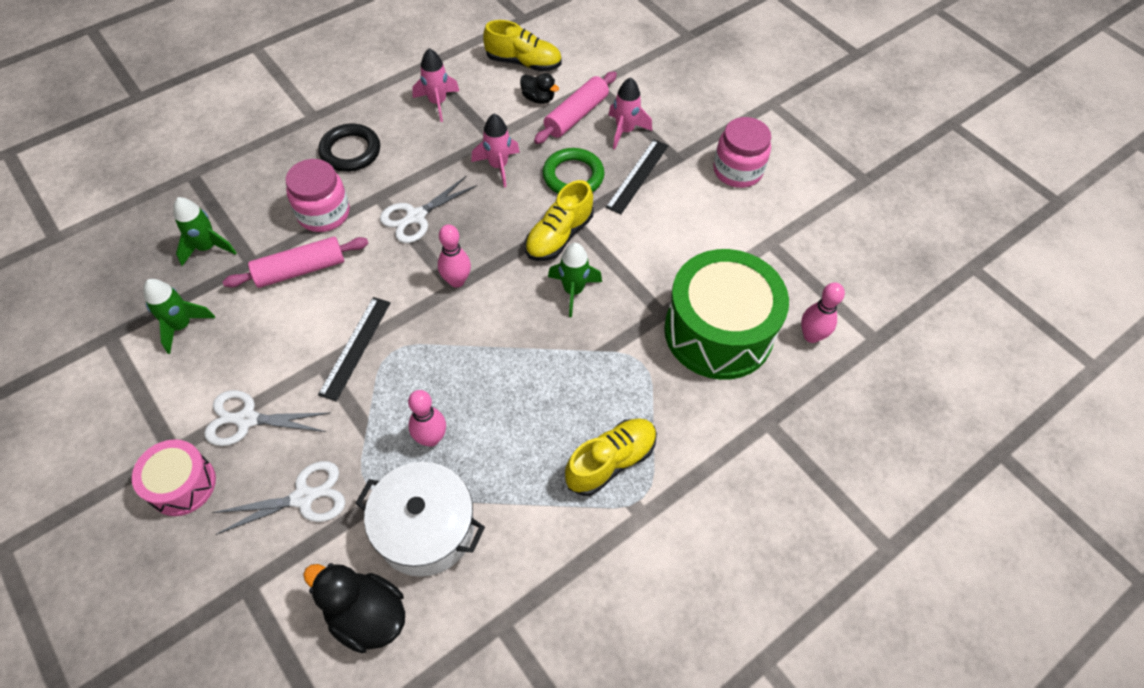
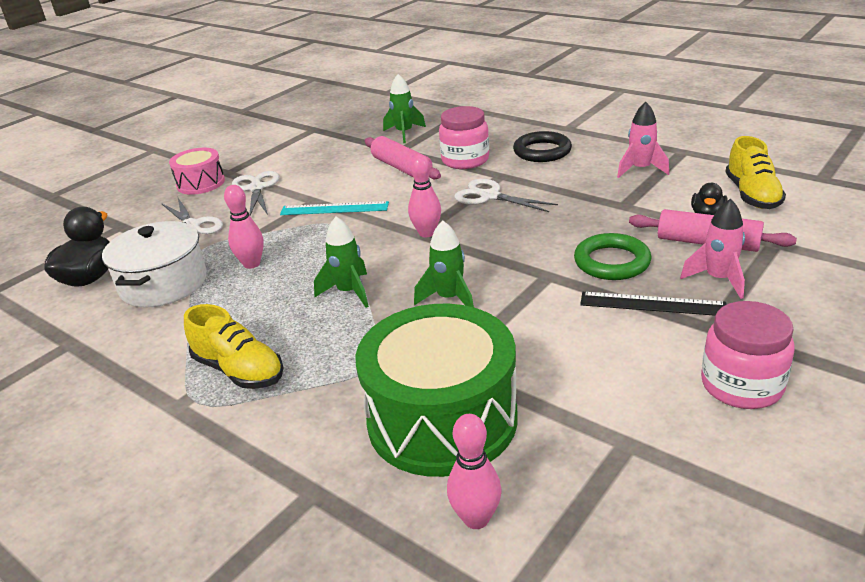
camera: 80 degrees right, 25 degrees down
green rocket [143,279,215,354] -> green rocket moved to [314,217,369,308]
black ruler [318,297,391,401] -> turquoise ruler [280,201,389,215]
pink rocket [471,114,520,187] -> none
yellow shoe [525,180,594,261] -> none

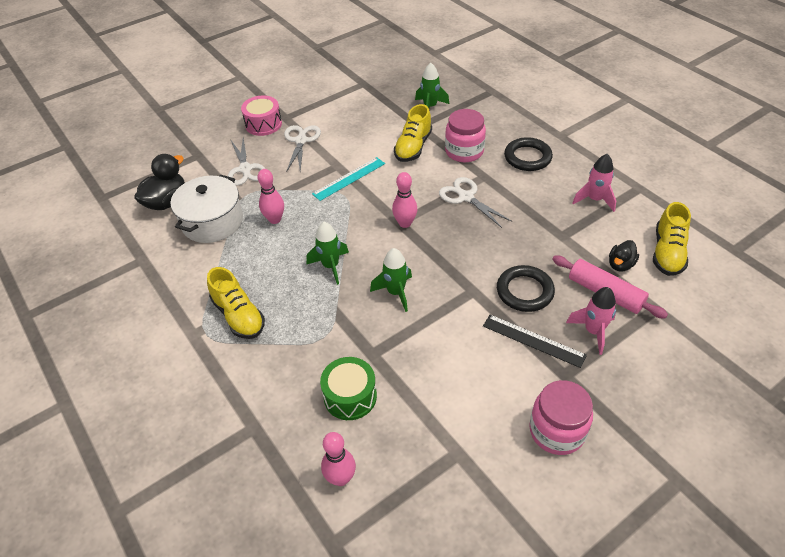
camera: 15 degrees right, 15 degrees up
turquoise ruler [280,201,389,215] -> turquoise ruler turned 60 degrees counterclockwise [312,157,385,201]
green drum [356,304,518,477] -> green drum [320,357,377,420], size x0.53
pink rolling pin [365,136,441,180] -> yellow shoe [394,104,432,162]
green ring [574,233,651,280] -> black ring [497,265,555,312]

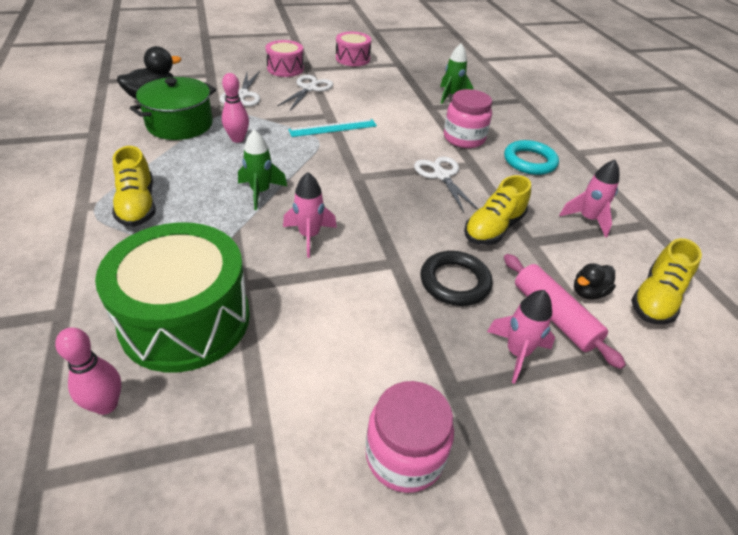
camera: 15 degrees right, 5 degrees down
white pot [170,175,243,243] -> green pot [130,77,216,140]
green drum [320,357,377,420] -> green drum [95,222,250,372], size x1.90
green rocket [370,248,412,312] -> pink rocket [283,172,337,258]
pink bowling pin [392,172,418,228] -> none
yellow shoe [394,104,432,162] -> yellow shoe moved to [464,175,531,245]
black ruler [483,315,587,368] -> none
black ring [504,137,553,171] -> turquoise ring [504,140,559,175]
none -> pink drum [336,32,371,66]

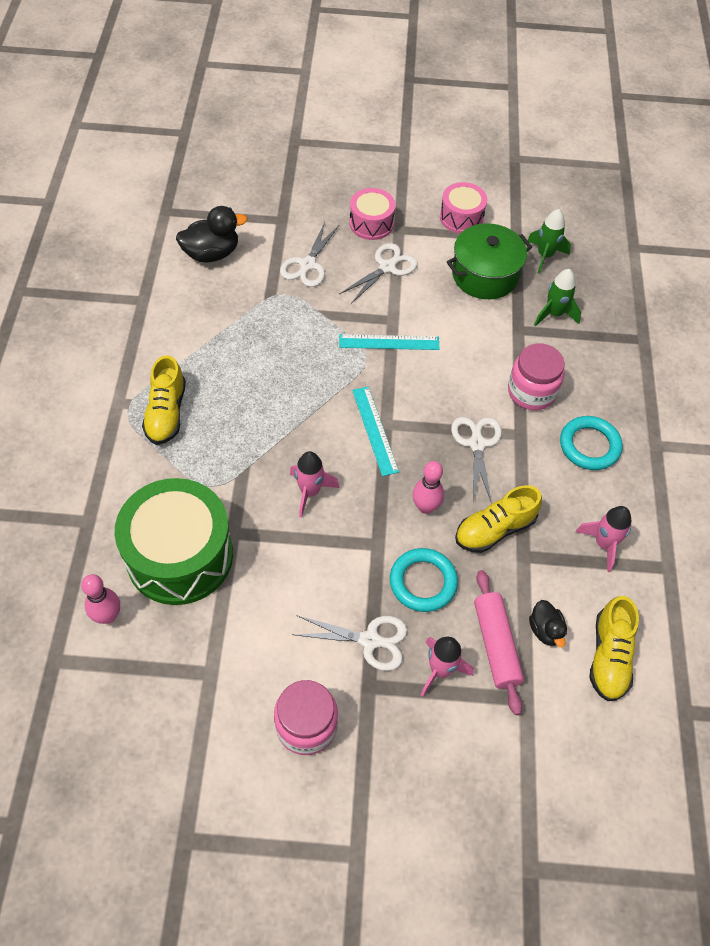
camera: 20 degrees right, 15 degrees up
green pot [130,77,216,140] -> green pot moved to [447,223,532,299]
pink bowling pin [222,73,249,143] -> pink bowling pin moved to [412,461,444,514]
green rocket [238,129,287,210] -> green rocket moved to [528,209,571,274]
black ring [421,251,493,306] -> turquoise ring [390,548,458,612]
black duck [574,263,616,300] -> black duck turned 90 degrees counterclockwise [529,600,567,647]
yellow shoe [631,238,702,324] -> yellow shoe turned 45 degrees counterclockwise [589,596,639,701]
none -> white scissors [292,615,407,671]
none -> turquoise ruler [352,387,399,476]

